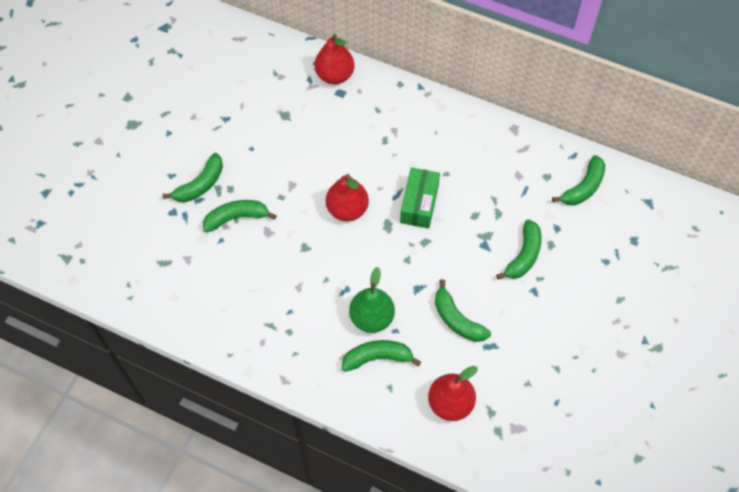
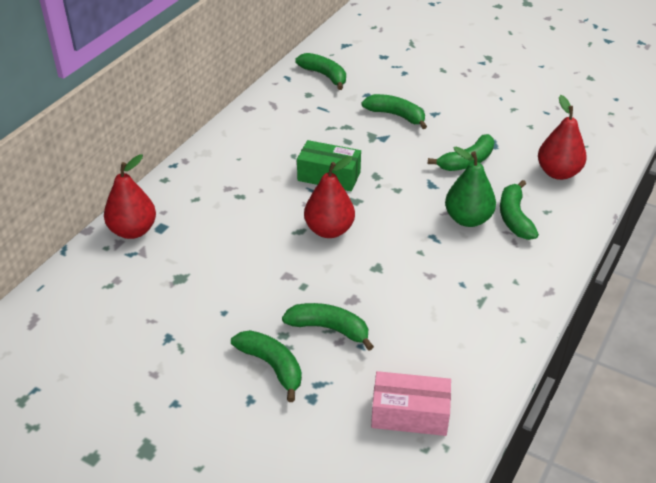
camera: 85 degrees left, 20 degrees down
green banana [203,200,277,233] -> green banana turned 120 degrees clockwise [282,303,374,351]
none -> pink box [371,371,451,436]

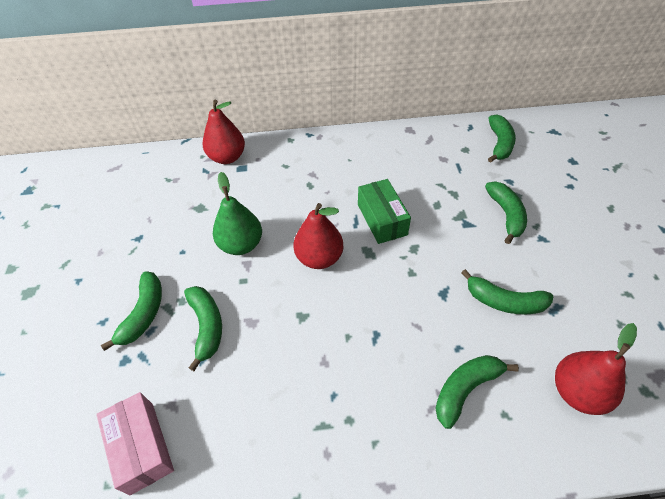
camera: 55 degrees right, 10 degrees up
green pear [445,146,496,227] -> green pear moved to [213,172,262,255]

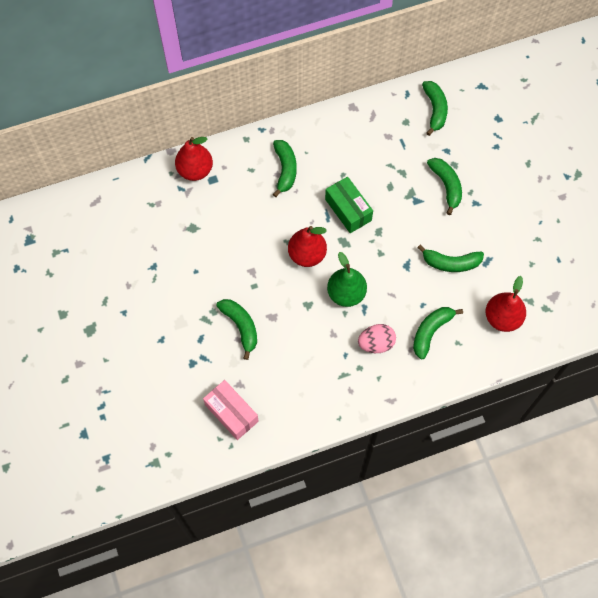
camera: 15 degrees left, 15 degrees up
green banana [101,271,162,351] -> green banana moved to [273,140,297,197]
green pear [213,172,262,255] -> green pear moved to [327,252,367,307]
none -> pink egg [358,324,396,353]

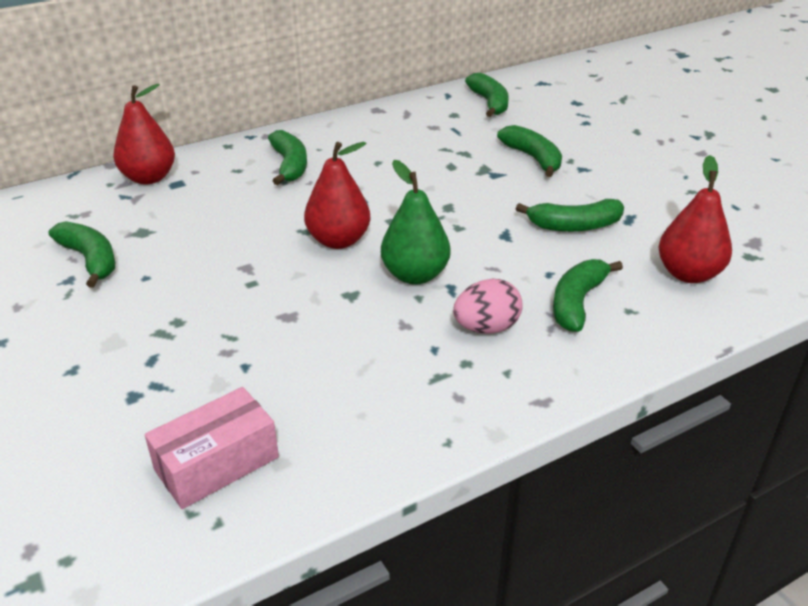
camera: 10 degrees left, 30 degrees down
pink box [203,380,259,440] -> pink box turned 75 degrees counterclockwise [144,387,279,509]
green banana [216,299,257,360] -> green banana moved to [49,221,115,288]
green box [325,177,373,233] -> none

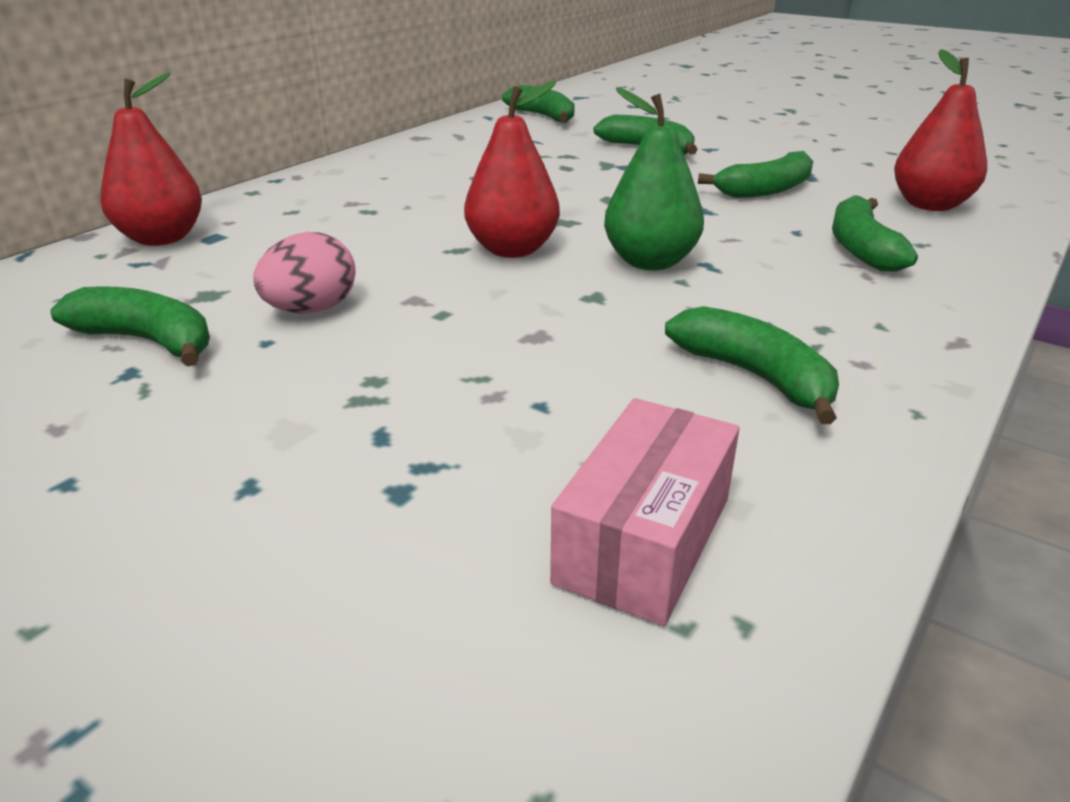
camera: 25 degrees left, 5 degrees down
green banana [268,130,307,185] -> green banana moved to [665,306,839,424]
pink egg [453,279,523,333] -> pink egg moved to [253,232,356,314]

